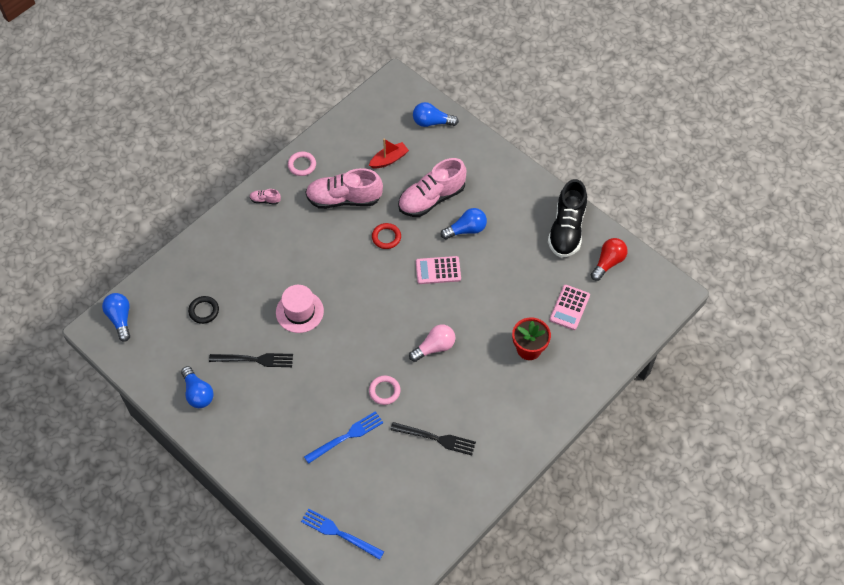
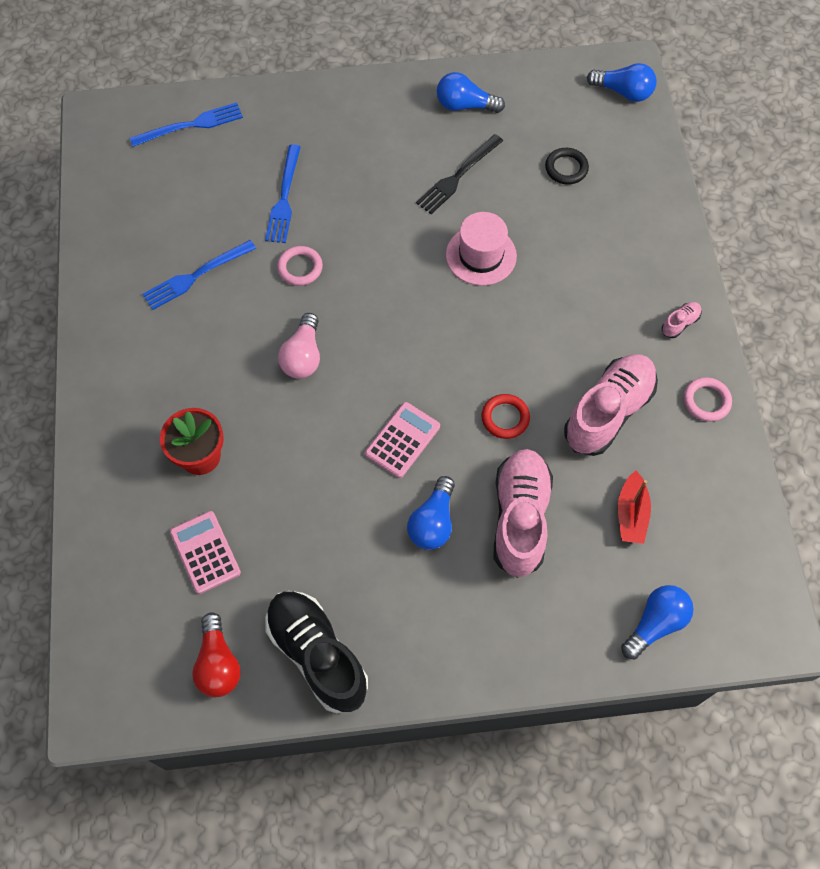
camera: 130 degrees right, 5 degrees up
black fork [390,422,476,456] -> blue fork [142,240,256,310]

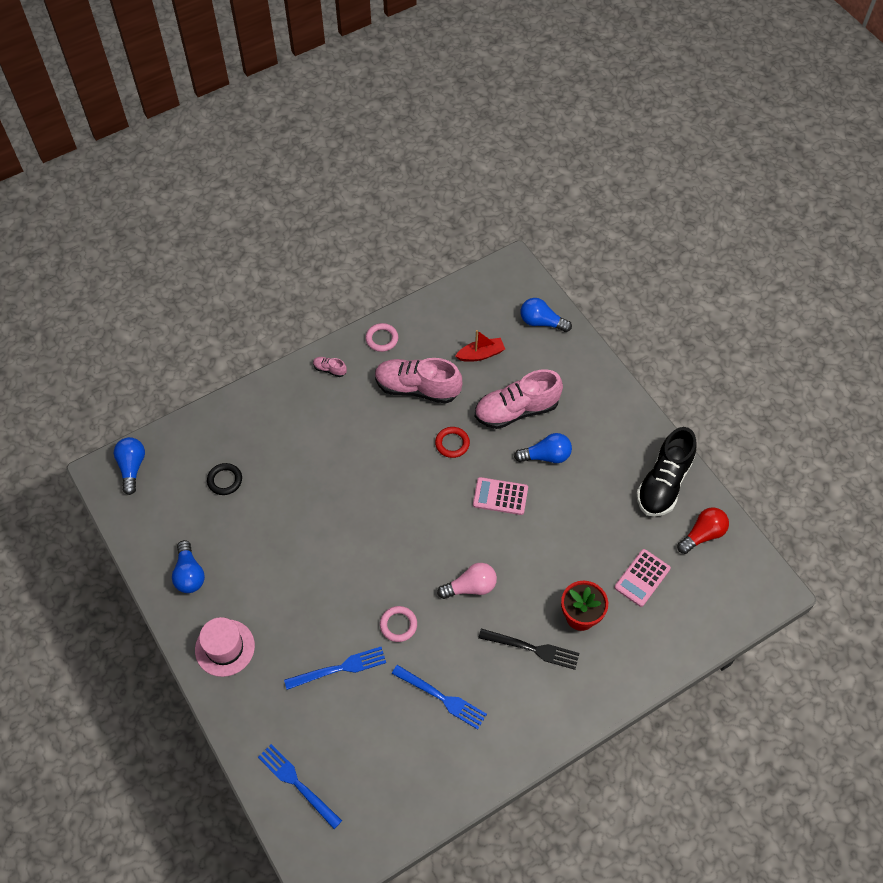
camera: 115 degrees left, 5 degrees down
black fork [416,134,503,214] -> black fork moved to [478,629,579,670]
pink hat [446,212,517,286] -> pink hat moved to [195,617,255,677]

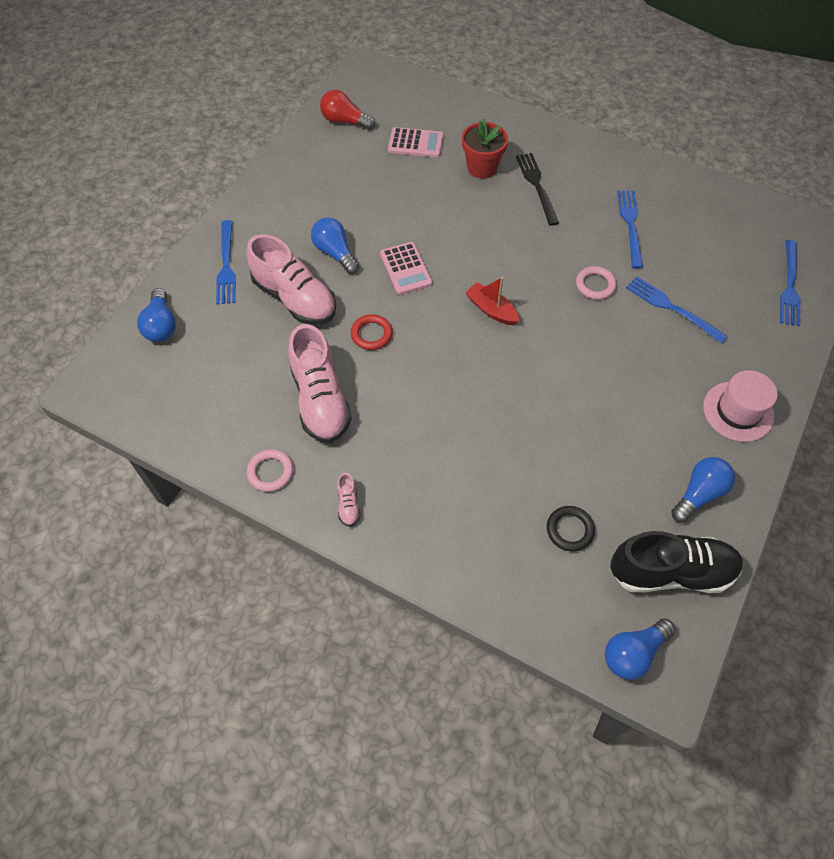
camera: 120 degrees left, 0 degrees up
pink light bulb [437,563,497,599] -> none
red boat [455,330,505,362] -> red boat moved to [465,277,519,325]
black shoe [637,427,697,517] -> black shoe moved to [610,531,743,593]
none -> blue fork [216,220,236,304]

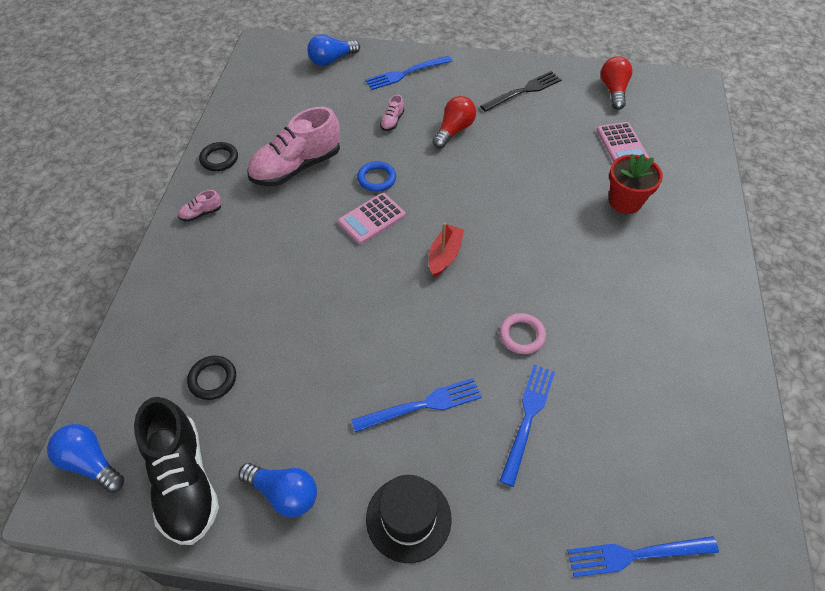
camera: 70 degrees right, 5 degrees down
pink shoe [246,234,336,325] -> pink shoe [380,95,405,131], size x0.41
pink ring [247,449,293,492] -> black ring [199,142,238,171]
blue light bulb [311,217,359,274] -> red light bulb [432,96,476,148]
red ring [351,314,393,350] -> blue ring [357,161,396,192]
pink calculator [380,242,432,295] -> pink calculator moved to [338,193,406,244]
black fork [516,153,559,226] -> black fork moved to [480,71,562,112]
blue fork [617,190,643,268] -> blue fork moved to [351,378,482,432]
pink hat [703,370,778,442] -> black hat [366,475,452,563]

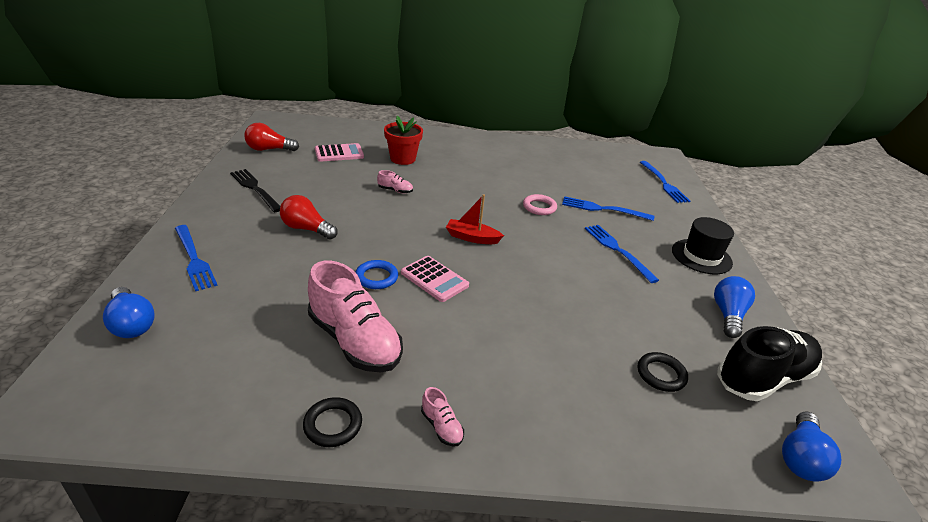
camera: 100 degrees left, 20 degrees down
pink shoe [380,95,405,131] -> pink shoe moved to [377,170,413,193]

